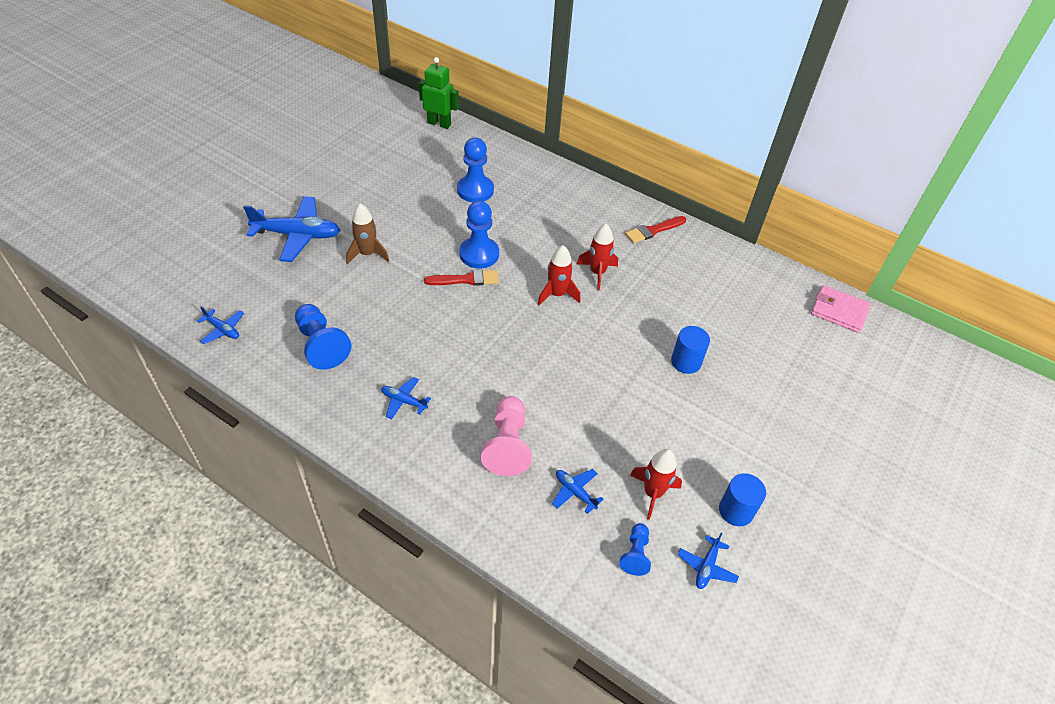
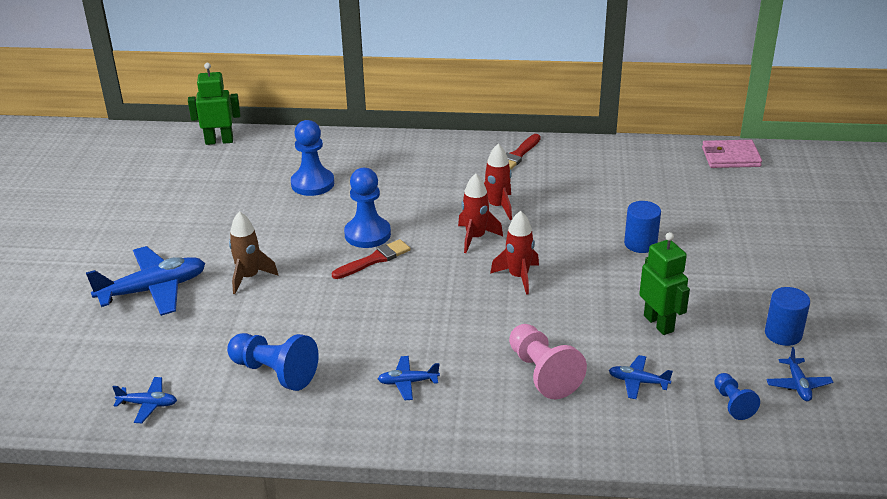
camera: 25 degrees left, 15 degrees down
red rocket [630,449,682,520] -> red rocket moved to [490,211,539,295]
none -> green robot [639,232,690,335]

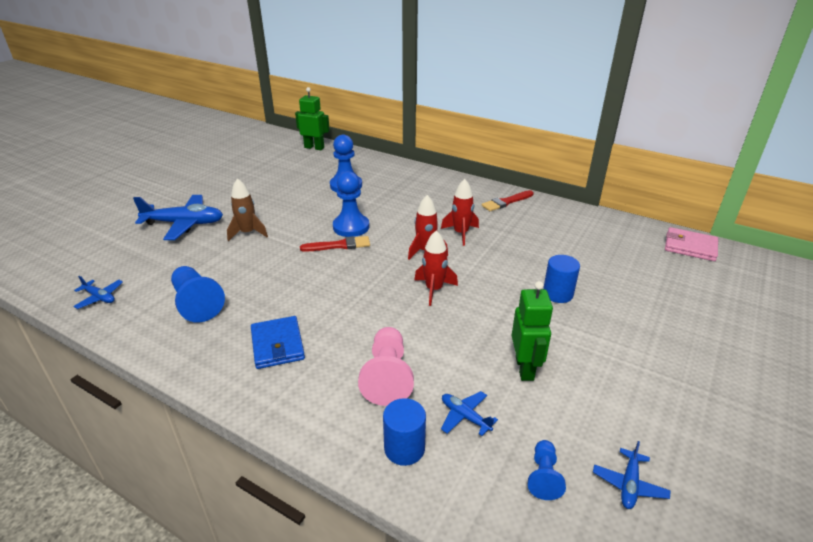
camera: 25 degrees right, 0 degrees up
blue plane [378,356,440,400] -> blue wallet [251,316,305,369]
blue cylinder [765,287,810,346] -> blue cylinder moved to [383,398,426,466]

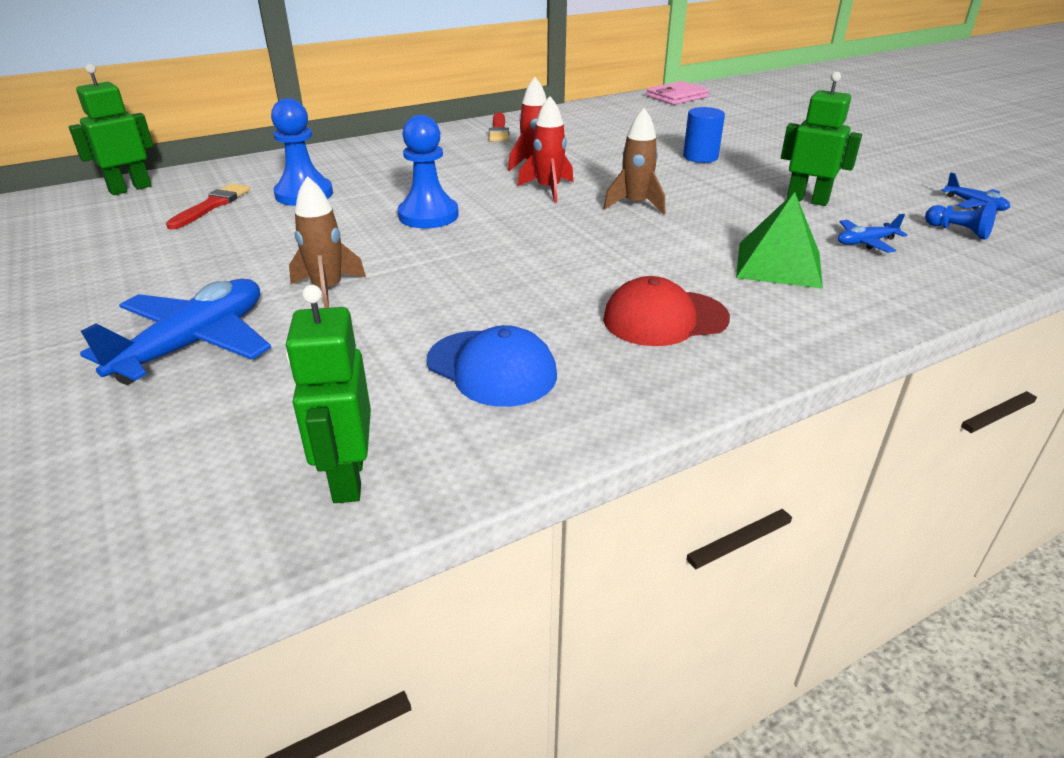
camera: 60 degrees left, 0 degrees up
blue plane [73,276,123,309] -> green robot [286,285,371,503]
blue pawn [171,266,225,323] -> blue cap [426,325,557,407]
blue wallet [251,316,305,369] -> red cap [603,276,730,346]
red brush [300,236,370,252] -> red brush moved to [166,183,250,230]
pink pawn [358,327,414,406] -> green pyramid [736,192,823,289]
blue cylinder [383,398,426,466] -> none
red rocket [414,230,458,306] -> brown rocket [603,108,665,214]

